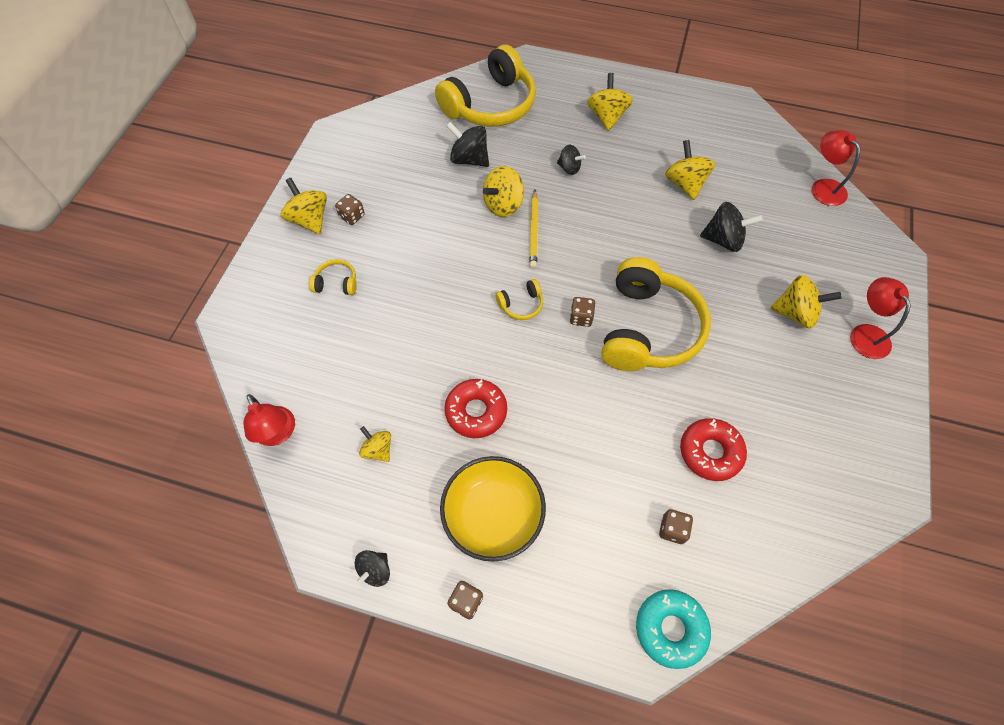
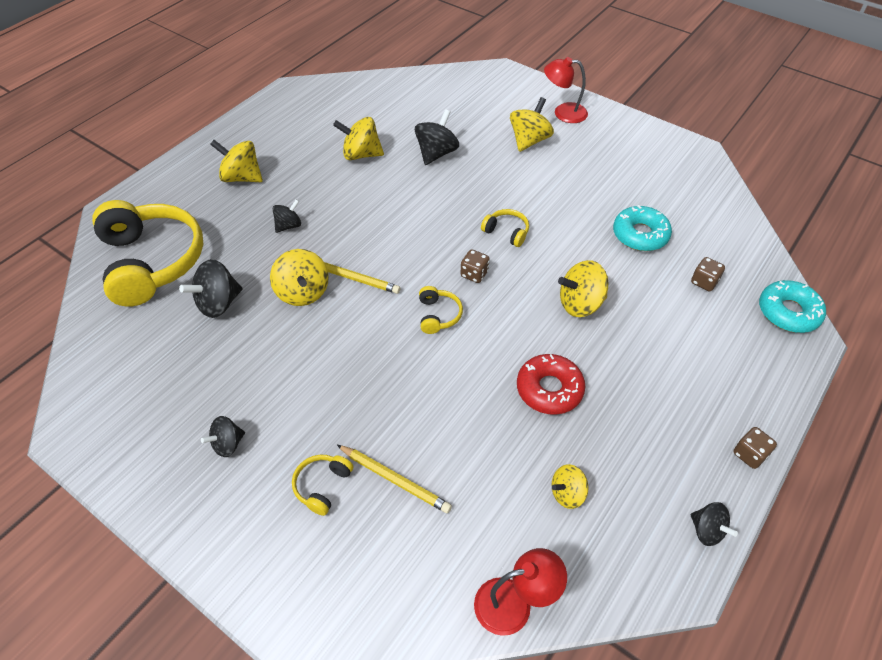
camera: 70 degrees left, 10 degrees down
yellow spinning top [281,178,327,234] -> yellow spinning top moved to [558,260,608,317]
brown dice [335,194,365,225] -> black spinning top [201,416,245,457]
yellow bowl [440,456,546,562] -> none
yellow headphones [601,257,711,371] -> yellow headphones [481,209,529,247], size x0.41
red donut [680,418,747,481] -> turquoise donut [613,205,672,251]
red lamp [812,130,860,206] -> none
none -> yellow pencil [337,445,452,514]

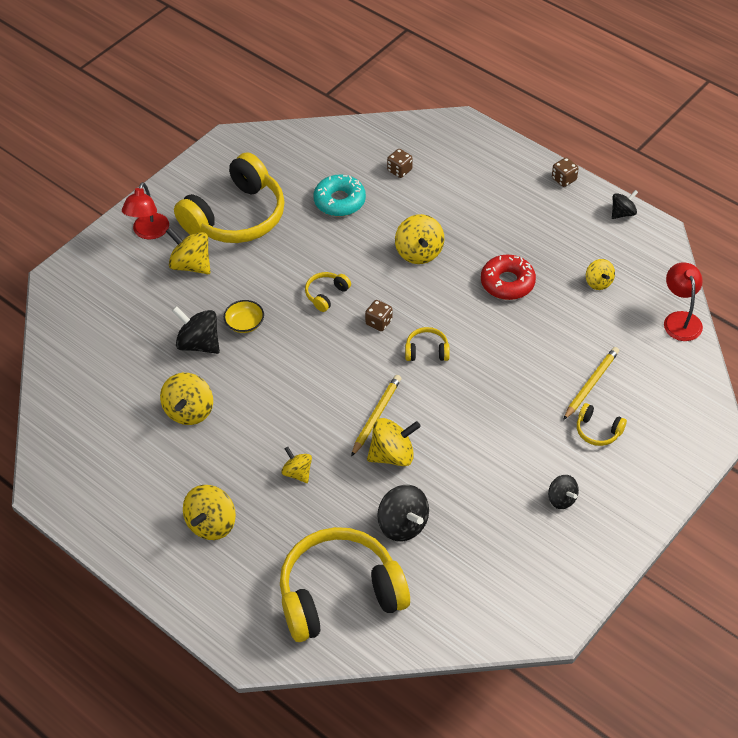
camera: 85 degrees left, 0 degrees up
black spinning top [273,200,301,233] -> yellow spinning top [281,447,312,483]
turquoise donut [759,280,826,333] -> none
none -> yellow headphones [174,152,285,243]
none -> yellow bowl [224,300,264,333]

